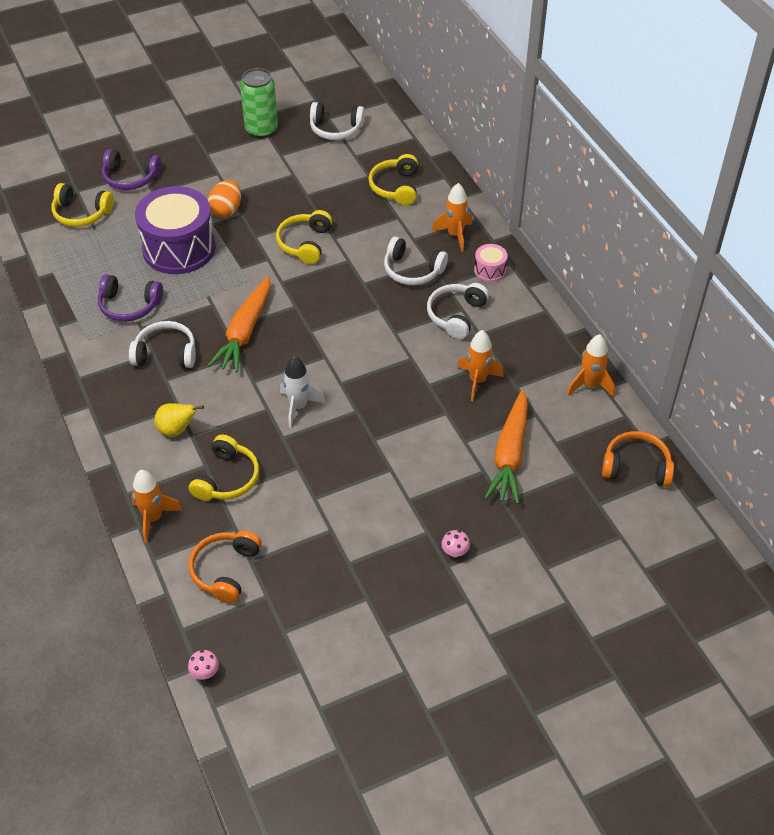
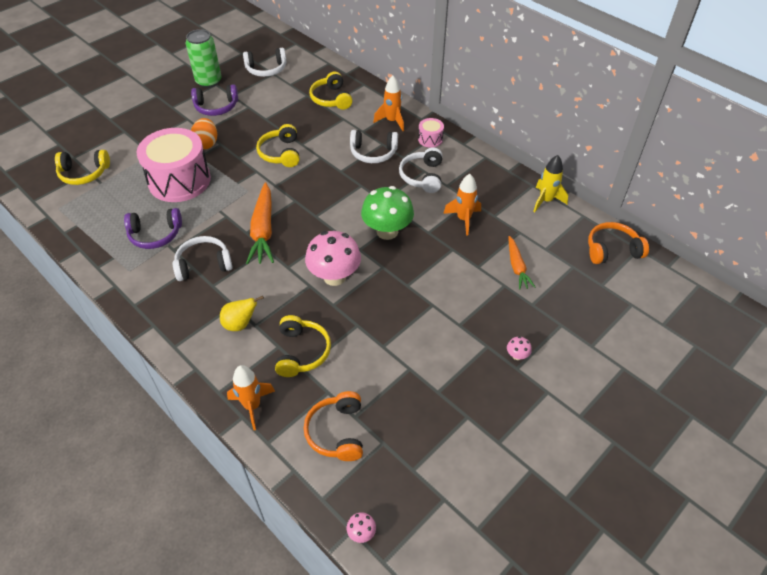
camera: 20 degrees left, 0 degrees up
purple headphones [102,149,162,190] -> purple headphones moved to [191,84,238,116]
purple drum [135,186,216,274] -> pink drum [136,128,211,202]
white rocket [280,356,326,428] -> pink mushroom [305,231,361,286]
orange carrot [484,390,528,504] -> orange carrot [509,236,535,290], size x0.60
orange rocket [567,334,615,397] -> yellow rocket [533,155,568,212]
none -> green mushroom [361,186,414,240]

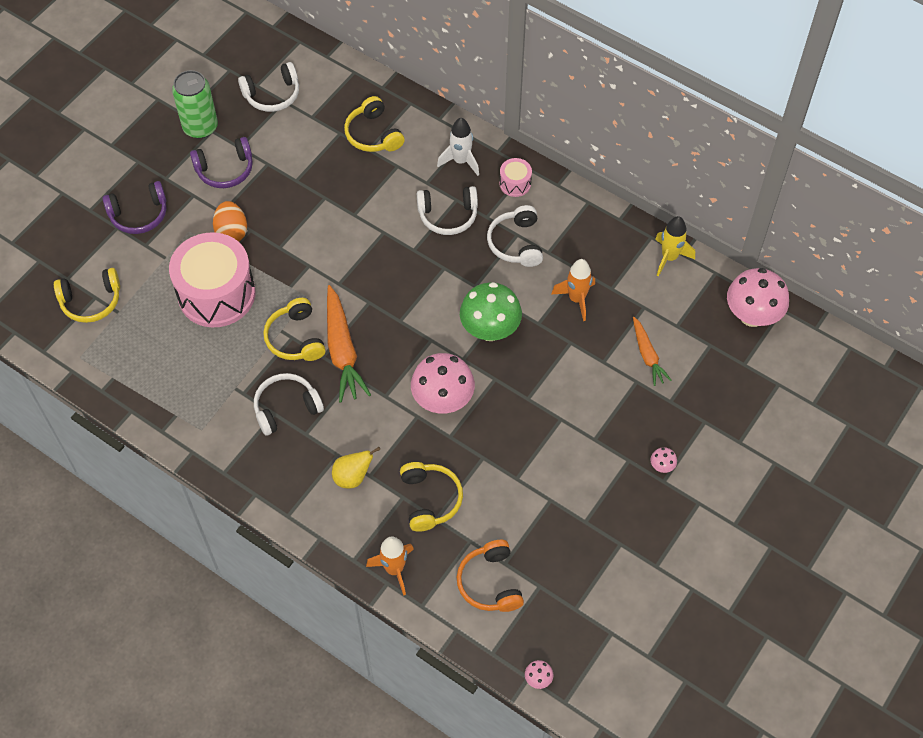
camera: 10 degrees left, 10 degrees up
purple headphones [124,208,182,249] -> purple headphones moved to [102,181,167,234]
yellow headphones [256,124,300,167] -> yellow headphones moved to [263,298,326,361]
orange rocket [373,76,404,131] -> white rocket [437,118,479,176]
orange headphones [588,222,649,264] -> pink mushroom [727,268,789,327]

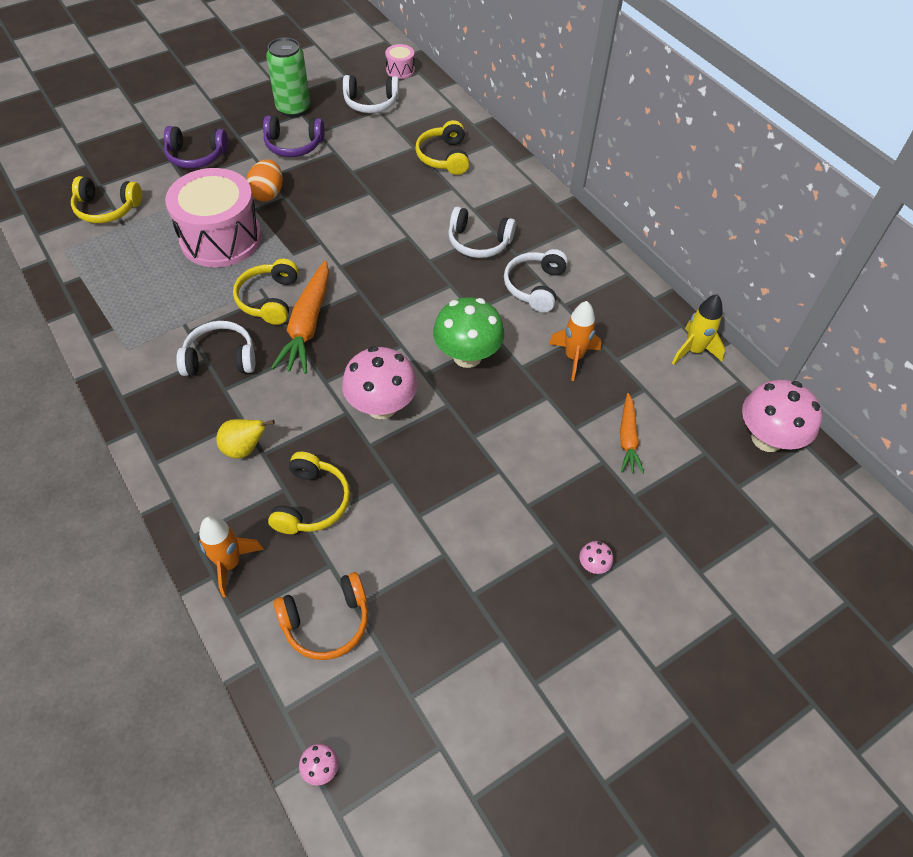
camera: 20 degrees right, 5 degrees down
white rocket [437,118,479,176] -> none
orange headphones [456,540,524,612] -> orange headphones turned 120 degrees counterclockwise [274,572,368,660]
pink drum [500,158,532,197] -> pink drum moved to [385,44,415,79]

